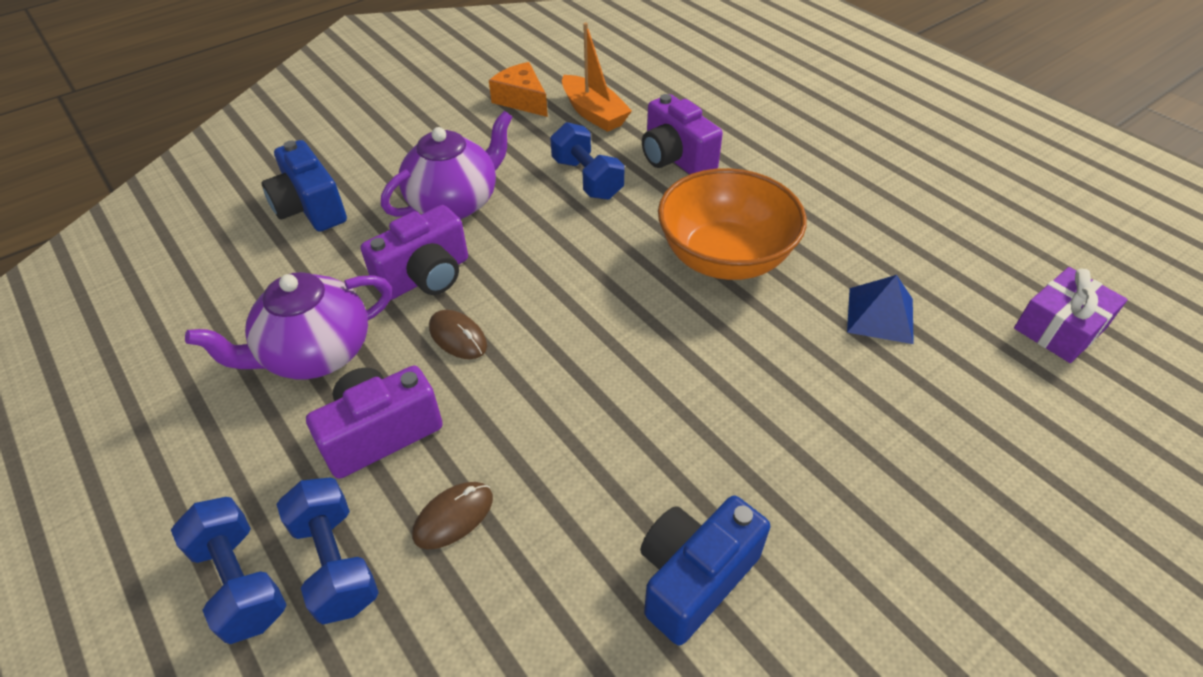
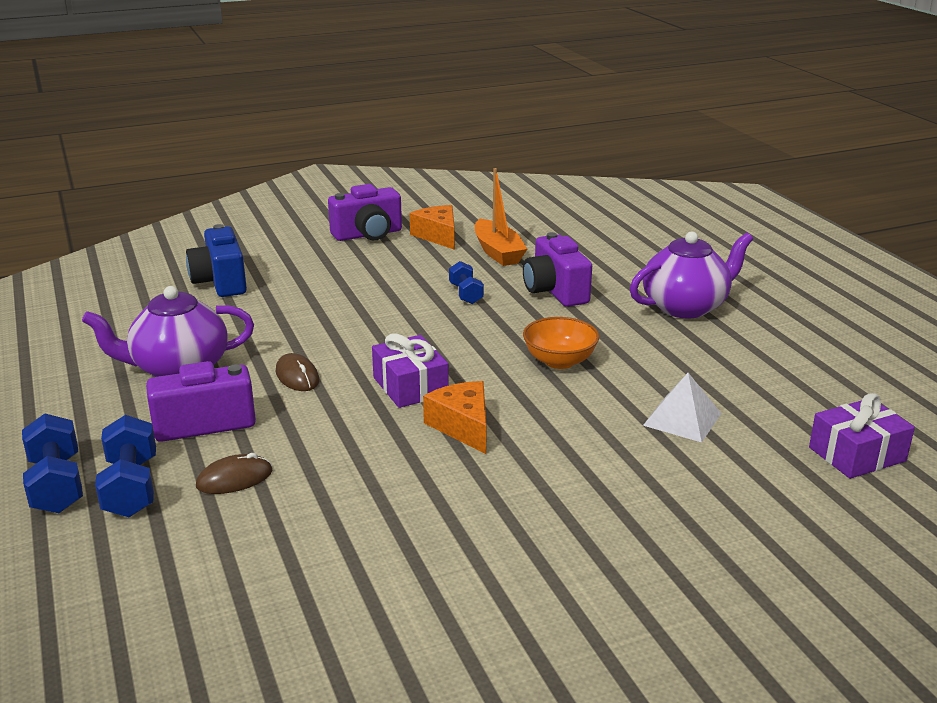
camera: 15 degrees right, 20 degrees down
purple camera [360,205,468,300] -> purple camera moved to [328,184,402,241]
purple teapot [381,111,513,219] -> purple teapot moved to [630,231,753,319]
blue dumbbell [550,122,625,200] -> blue dumbbell [449,261,484,304], size x0.64
blue camera [640,496,770,646] -> none
orange bowl [658,168,807,280] -> orange bowl [523,317,599,369], size x0.57
blue pyramid [847,275,914,344] -> white pyramid [643,373,722,443]
none -> purple gift [372,333,449,408]
none -> orange cheese [423,381,487,454]

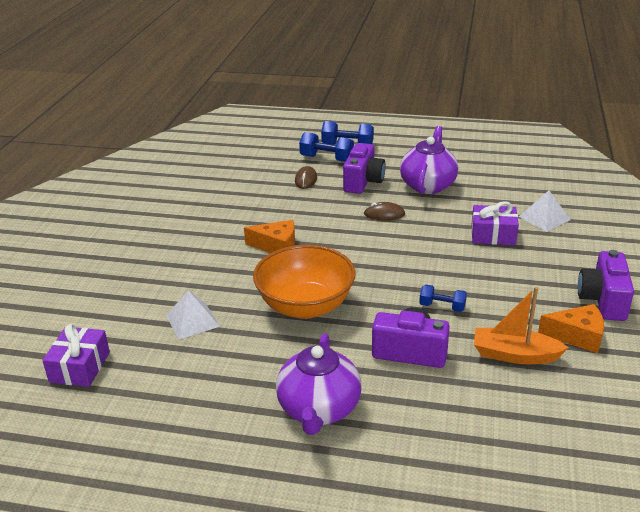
camera: 125 degrees right, 5 degrees up
blue camera [186,224,247,297] -> white pyramid [519,190,571,232]
purple gift [372,333,449,408] -> purple gift moved to [471,201,519,245]
orange bowl [523,317,599,369] -> orange bowl [253,245,356,319], size x1.75

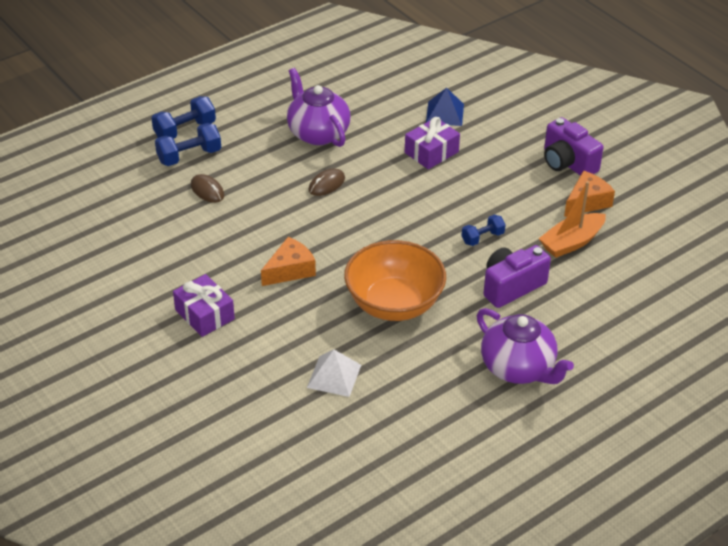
camera: 50 degrees left, 10 degrees up
purple gift [42,324,110,387] -> purple gift moved to [173,274,235,337]
purple camera [343,143,386,194] -> none
white pyramid [519,190,571,232] -> blue pyramid [426,88,464,126]

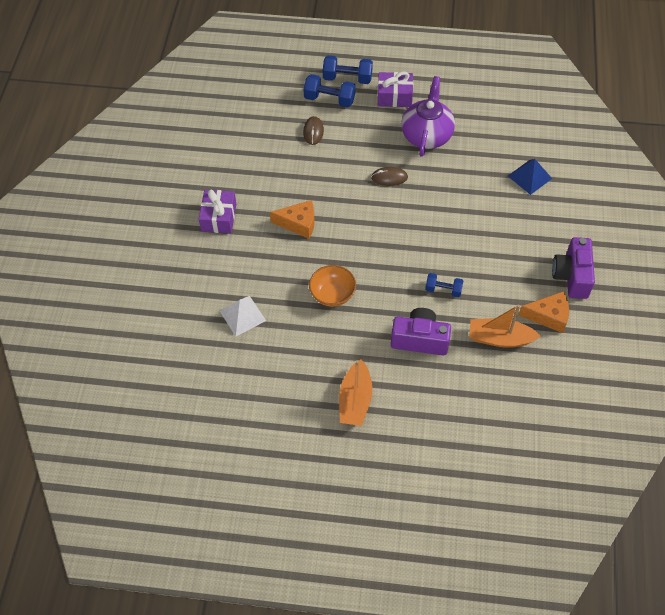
camera: 45 degrees right, 15 degrees up
orange bowl [344,240,446,321] -> orange bowl [309,265,356,307], size x0.57
purple gift [405,117,460,169] -> purple gift moved to [377,71,413,107]
purple teapot [477,308,574,384] -> orange boat [339,359,372,426]

